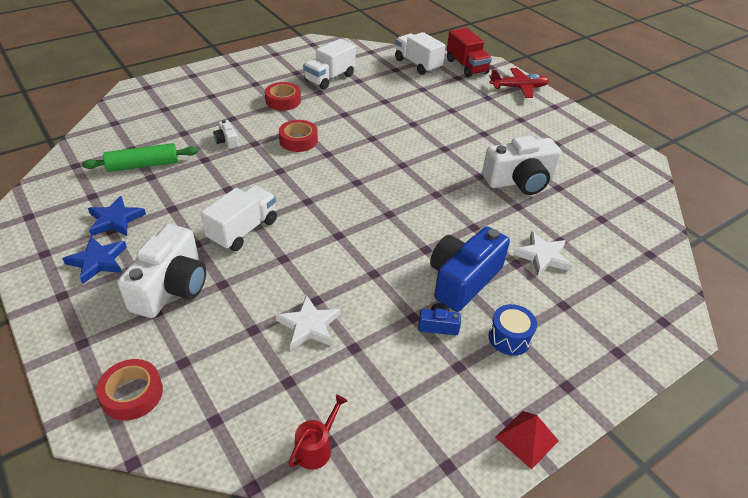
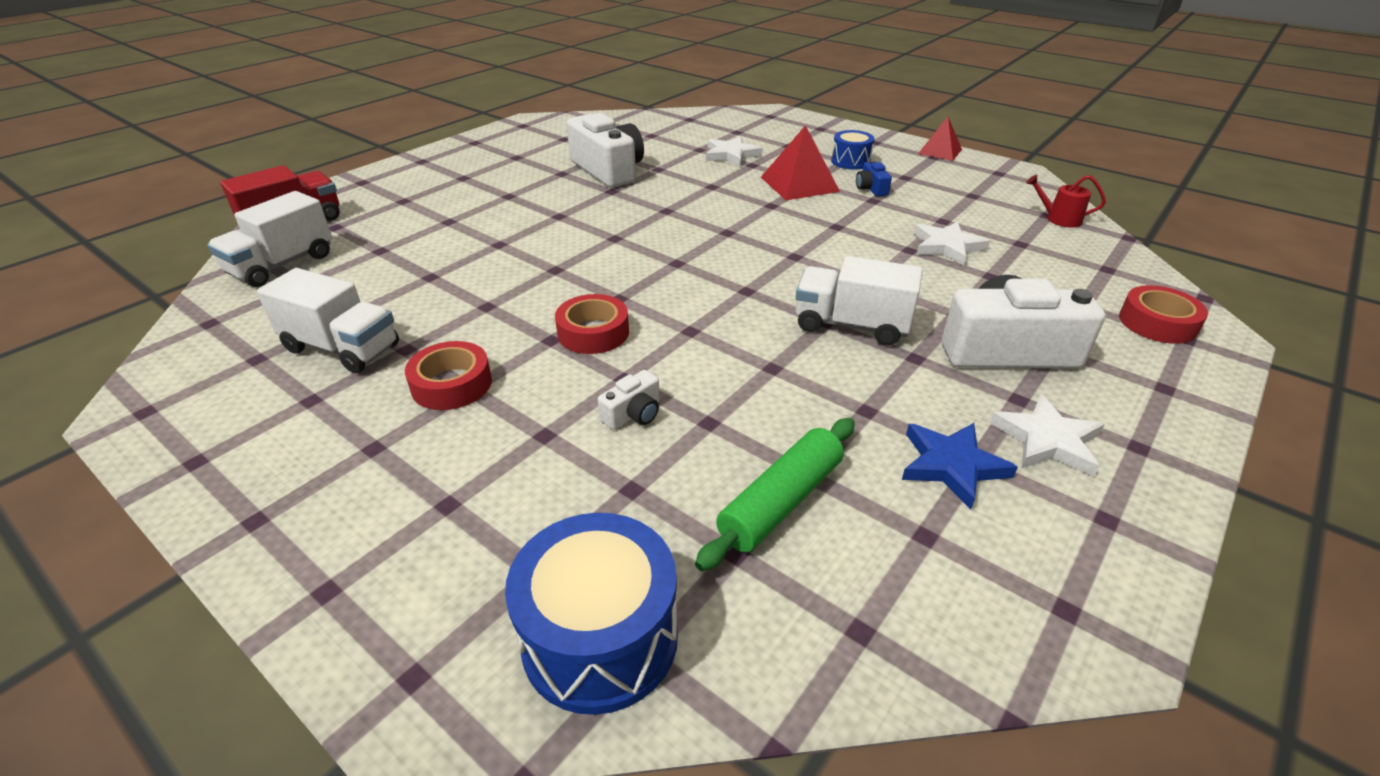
camera: 105 degrees left, 5 degrees down
blue star [62,237,127,284] -> white star [990,395,1104,477]
green rolling pin [82,143,198,172] -> green rolling pin turned 75 degrees clockwise [695,418,855,571]
blue camera [430,226,510,312] -> red pyramid [761,125,840,200]
red plane [489,68,549,98] -> none
none -> blue drum [505,513,678,715]

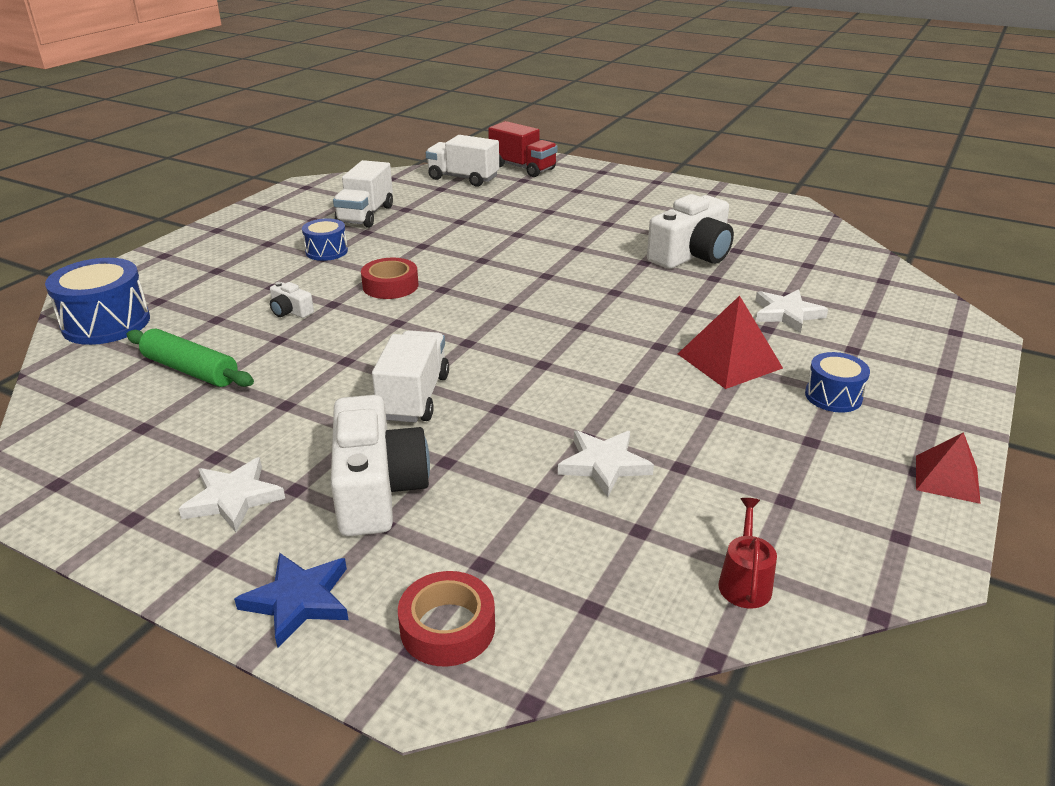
camera: 80 degrees right, 5 degrees down
red tape [405,341,492,410] -> blue drum [302,218,348,261]
blue camera [856,160,892,196] -> none
blue star [902,423,1018,510] -> blue star moved to [234,552,348,648]

